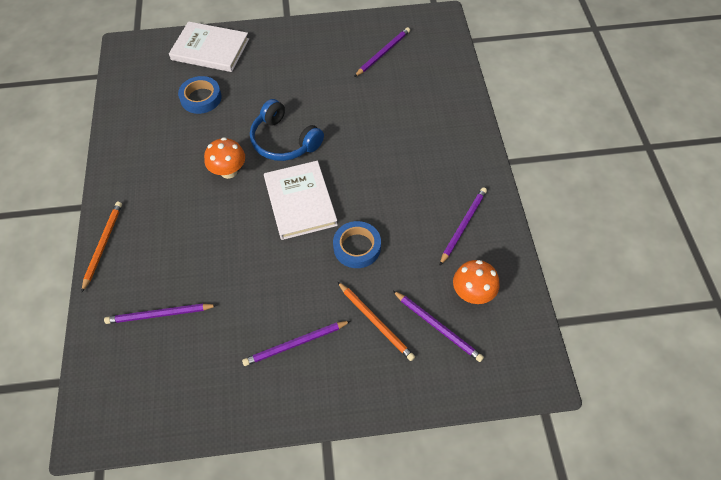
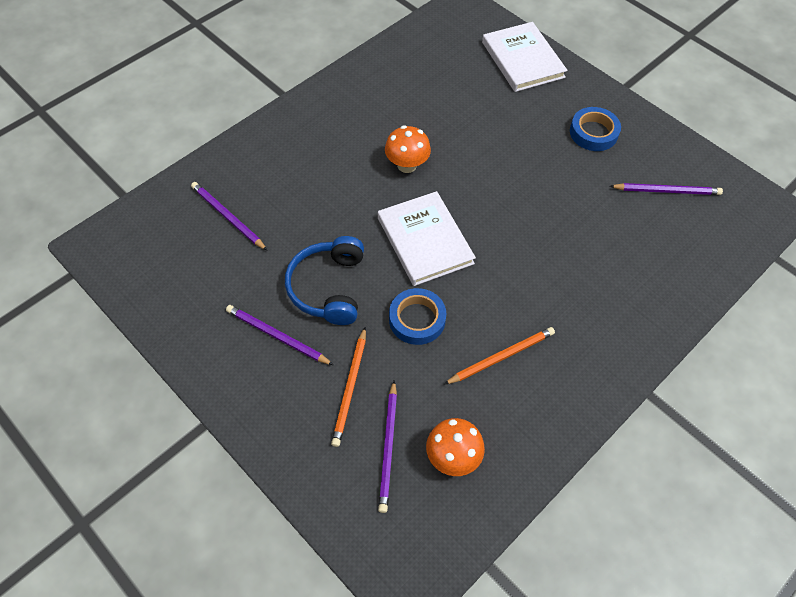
camera: 50 degrees right, 0 degrees up
orange pencil [82,202,122,292] -> orange pencil moved to [444,327,555,385]
blue tape [178,76,222,114] -> blue tape moved to [570,107,621,151]
blue headphones [250,99,324,161] -> blue headphones moved to [285,236,364,325]
white book [264,161,338,240] -> white book turned 60 degrees counterclockwise [378,191,476,286]
purple pencil [440,187,487,265] -> none

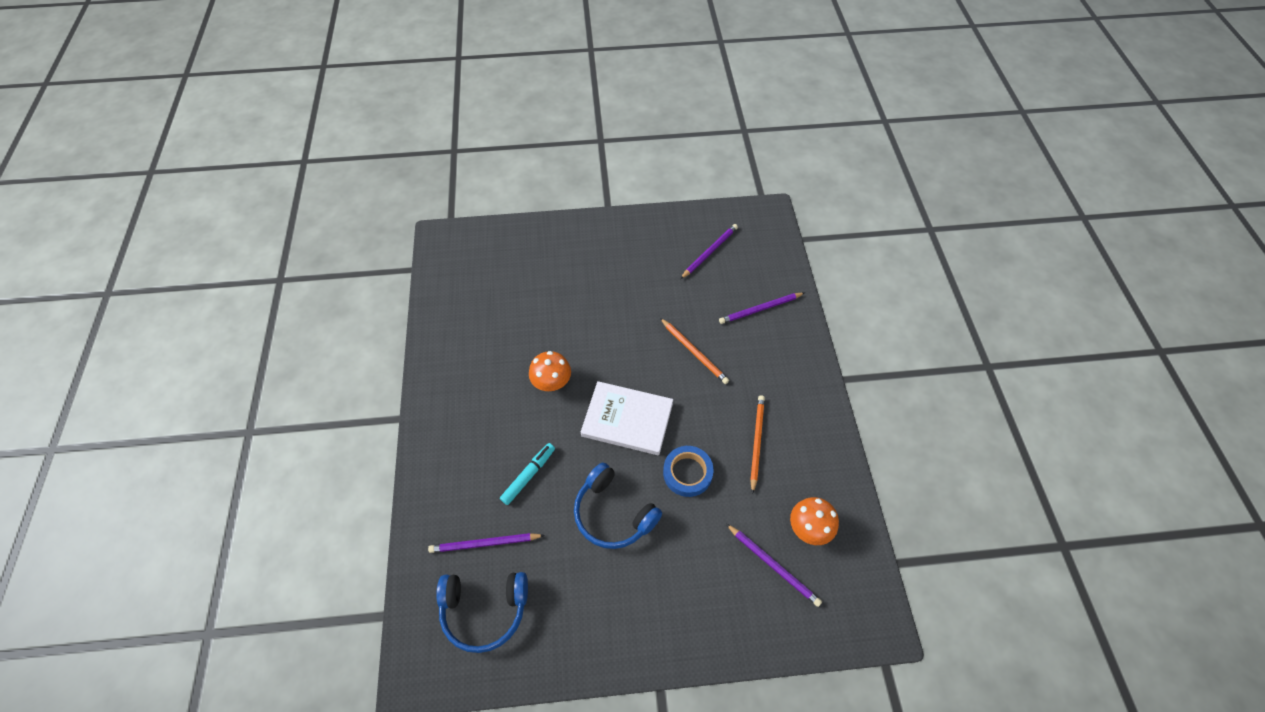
camera: 50 degrees left, 0 degrees up
purple pencil [226,305,333,365] -> purple pencil moved to [719,292,804,324]
orange pencil [331,327,366,447] -> orange pencil moved to [660,318,729,384]
white book [482,22,568,92] -> none
blue tape [570,107,621,151] -> none
none -> blue headphones [436,572,528,653]
none -> turquoise marker [500,443,555,505]

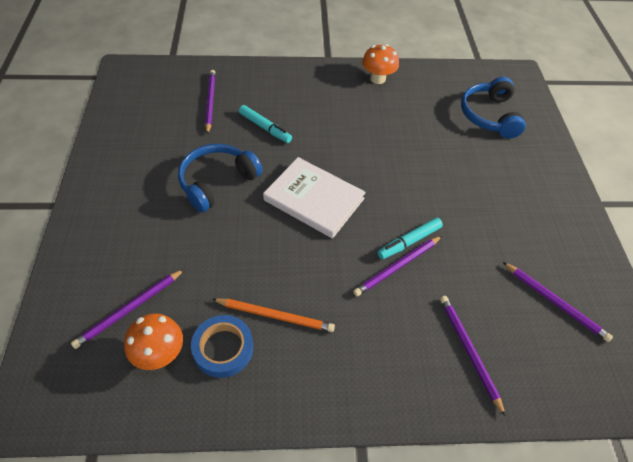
camera: 90 degrees right, 5 degrees down
blue headphones [436,572,528,653] -> blue headphones moved to [461,77,526,139]
orange mushroom [529,351,571,391] -> orange mushroom moved to [362,44,399,84]
white book [581,381,673,455] -> white book turned 75 degrees counterclockwise [263,157,366,238]
orange pencil [660,318,729,384] -> purple pencil [353,236,442,296]
blue tape [663,446,714,497] -> blue tape moved to [191,315,253,378]
none -> turquoise marker [378,218,443,259]

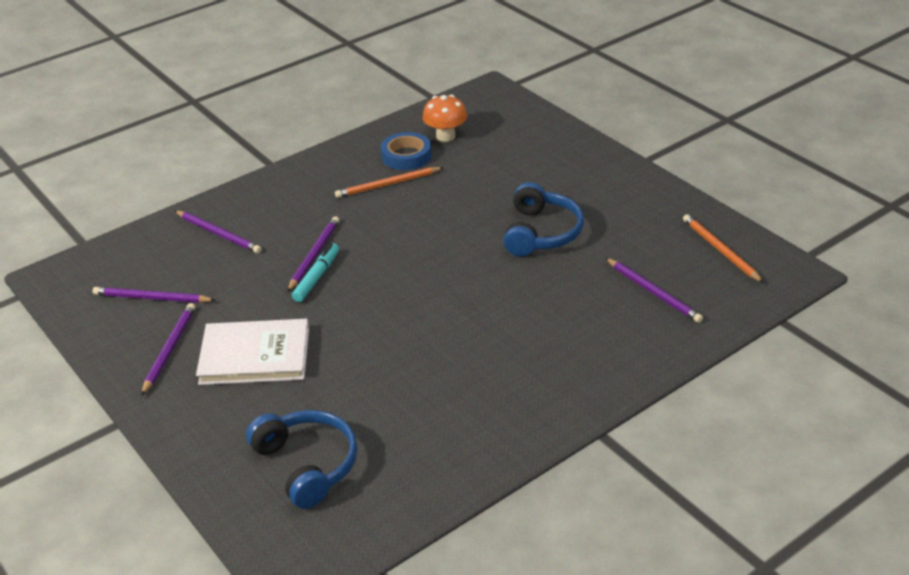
camera: 150 degrees right, 15 degrees down
purple pencil [71,269,184,349] -> purple pencil moved to [141,303,195,396]
turquoise marker [239,105,292,143] -> none
white book [263,157,366,238] -> white book moved to [196,319,309,385]
orange mushroom [362,44,399,84] -> none
none -> orange pencil [683,214,764,283]

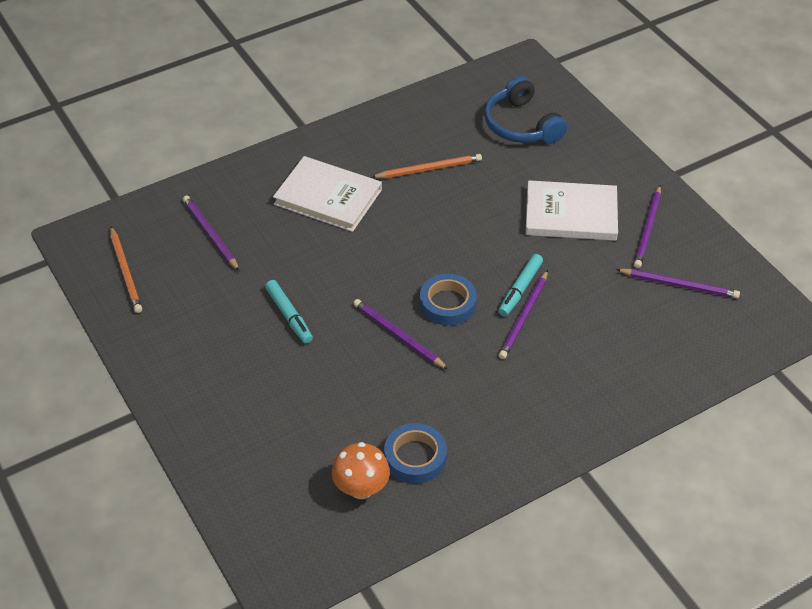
camera: 175 degrees left, 10 degrees up
purple pencil [174,210,262,253] -> purple pencil moved to [353,299,449,370]
orange pencil [335,167,444,198] -> orange pencil moved to [372,154,482,178]
blue headphones [503,182,584,257] -> turquoise marker [265,280,313,344]
none -> white book [273,156,382,232]
none -> blue tape [420,274,477,326]

